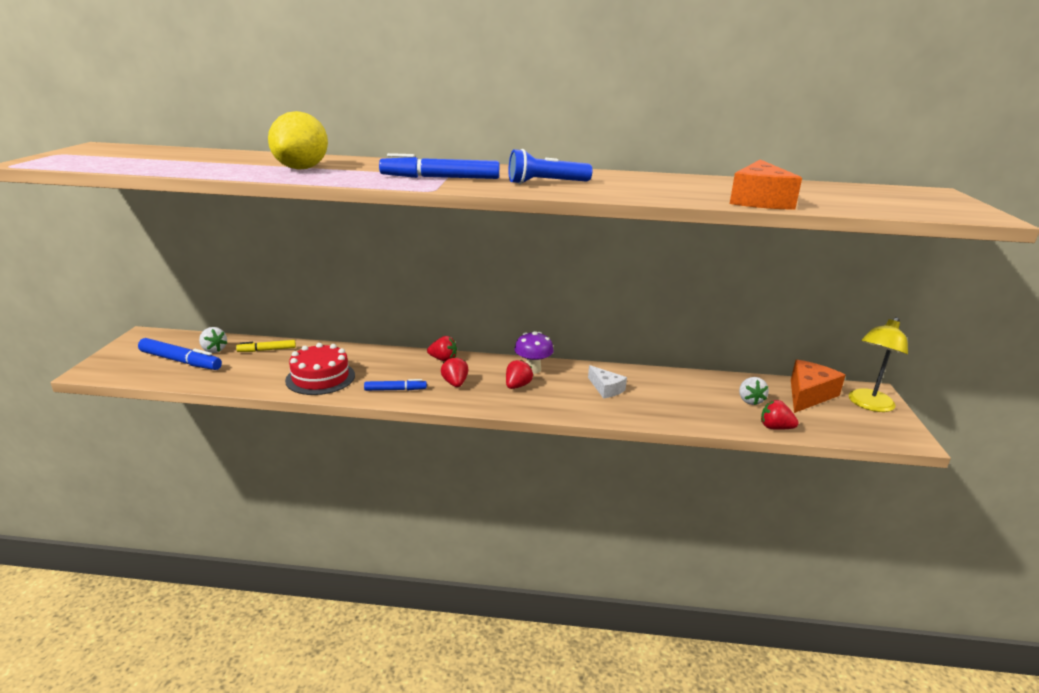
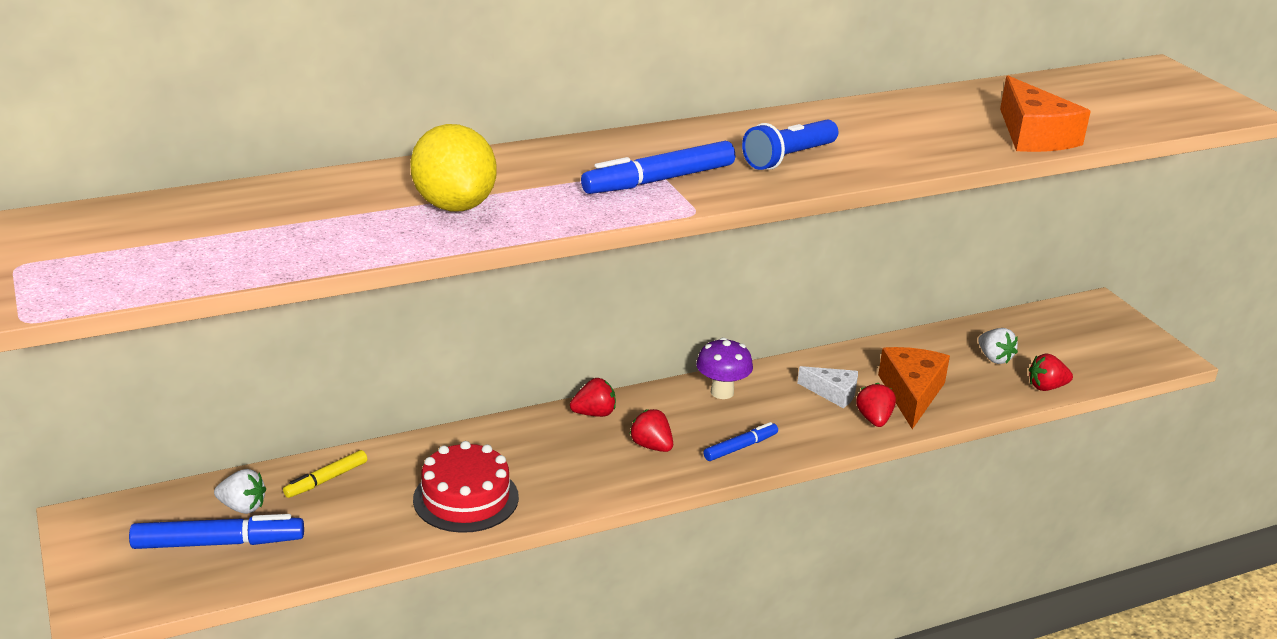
camera: 30 degrees left, 5 degrees up
blue marker [364,379,427,391] -> blue marker moved to [704,422,778,461]
red strawberry [506,360,533,389] -> red strawberry moved to [856,383,896,427]
orange cheese [791,360,845,413] -> orange cheese moved to [878,347,950,429]
yellow lamp [849,317,908,412] -> none

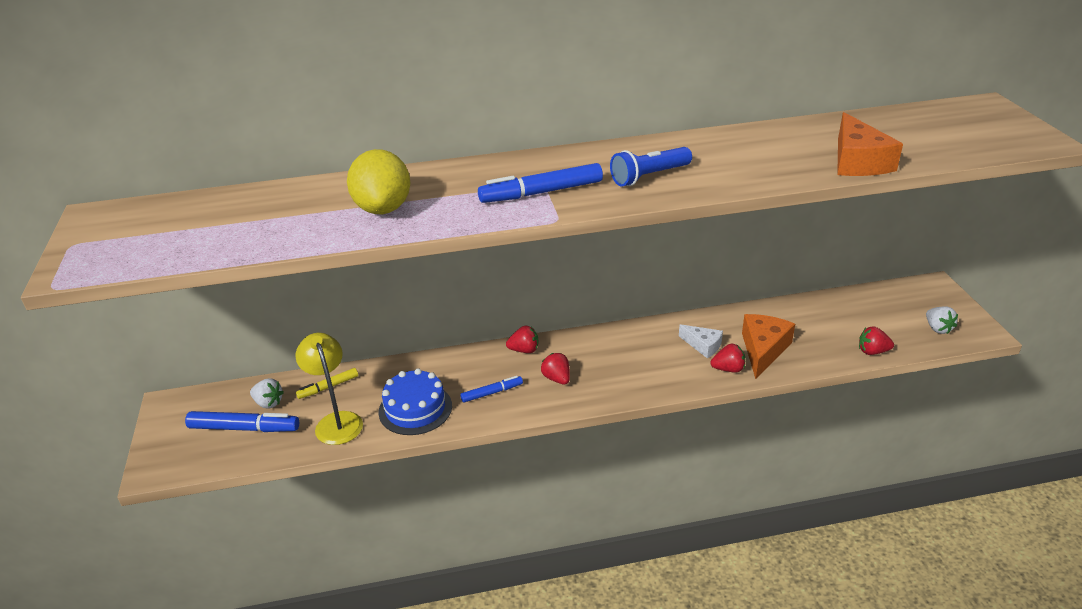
camera: 15 degrees right, 5 degrees up
red cake [413,441,519,533] -> blue cake [378,368,452,435]
purple mushroom [696,337,753,399] -> none
blue marker [704,422,778,461] -> blue marker moved to [460,376,523,403]
red strawberry [856,383,896,427] -> red strawberry turned 75 degrees clockwise [710,344,745,373]
white strawberry [978,328,1018,364] -> white strawberry moved to [926,306,958,334]
none -> yellow lamp [295,333,363,445]

